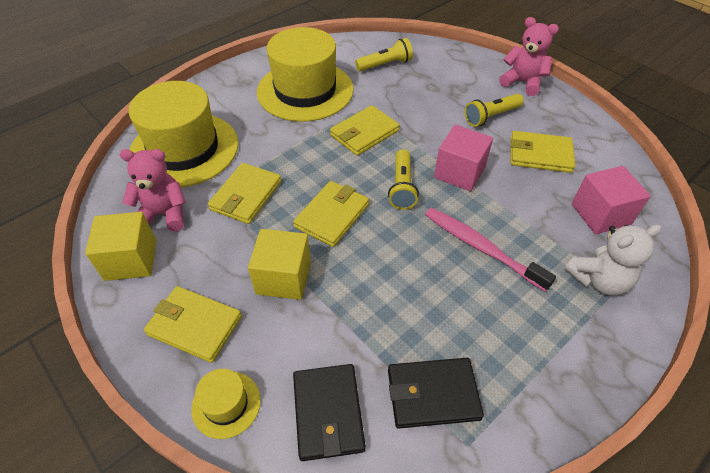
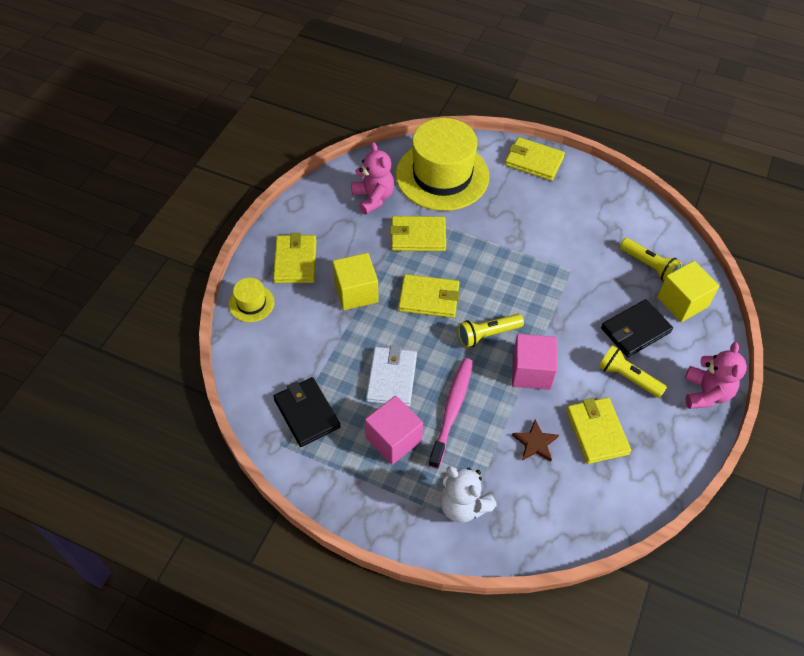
camera: 65 degrees right, 5 degrees up
yellow cube [85,212,156,281] -> yellow cube moved to [657,261,719,322]
yellow hat [257,27,354,122] -> none
black wallet [293,364,366,461] -> black wallet moved to [601,299,673,357]
yellow wallet [330,105,400,156] -> yellow wallet moved to [505,137,565,181]
pink cube [572,166,651,234] -> pink cube moved to [365,396,423,465]
none -> white wallet [366,346,417,407]
none -> brown star [512,420,559,462]

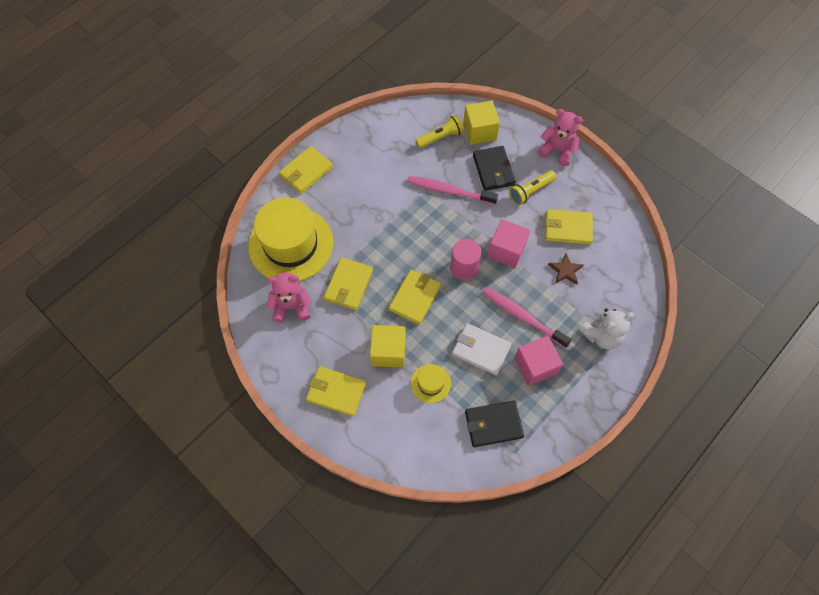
camera: 70 degrees left, 10 degrees up
yellow hat [229,278,274,322] -> yellow hat moved to [411,364,451,403]
yellow flashlight [458,314,524,348] -> pink cylinder [450,239,481,280]
none -> pink toothbrush [407,176,498,205]

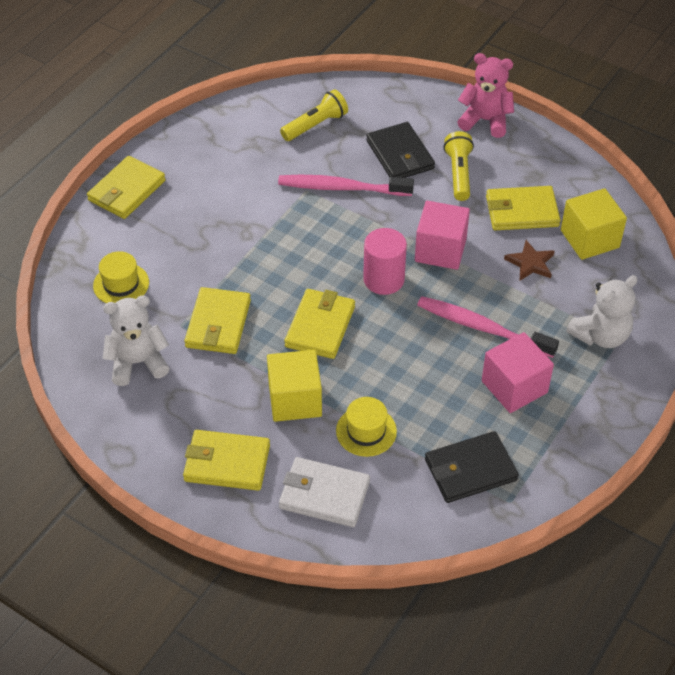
camera: 10 degrees left, 15 degrees down
yellow hat [248,197,333,282] -> yellow hat [93,251,149,303], size x0.44
pink teddy bear [267,272,311,323] -> white teddy bear [103,295,170,386]
white wallet [452,323,511,376] -> white wallet moved to [279,457,370,527]
yellow cube [463,100,500,145] -> yellow cube moved to [561,188,627,260]
yellow flashlight [509,170,556,205] -> yellow flashlight turned 135 degrees clockwise [444,131,474,201]

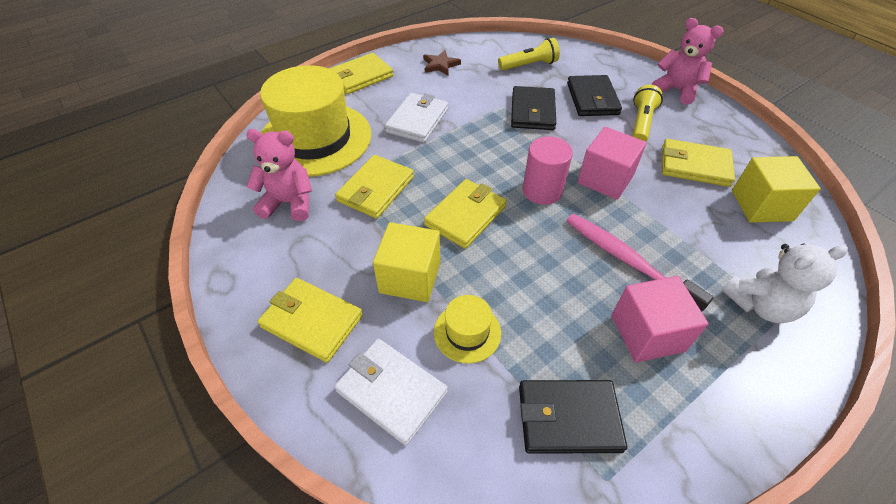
camera: 20 degrees right, 0 degrees up
yellow hat [93,251,149,303] -> yellow hat [260,65,371,177], size x2.29
white teddy bear [103,295,170,386] -> pink teddy bear [246,129,312,221]
pink toothbrush [278,175,414,196] -> black wallet [511,86,556,130]
brown star [504,240,555,281] -> brown star moved to [423,50,461,75]
none -> white wallet [385,93,448,143]

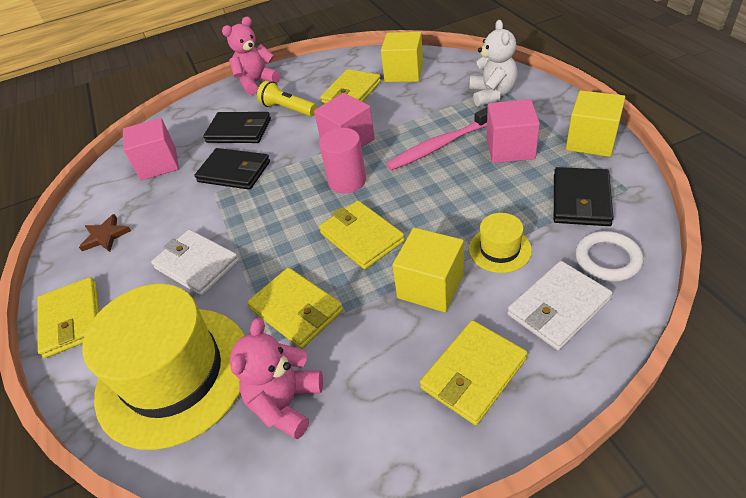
camera: 70 degrees left, 5 degrees down
yellow flashlight [498,38,560,71] -> pink cube [123,118,179,181]
none -> yellow cube [566,91,625,157]
none -> white ring [575,231,643,282]

